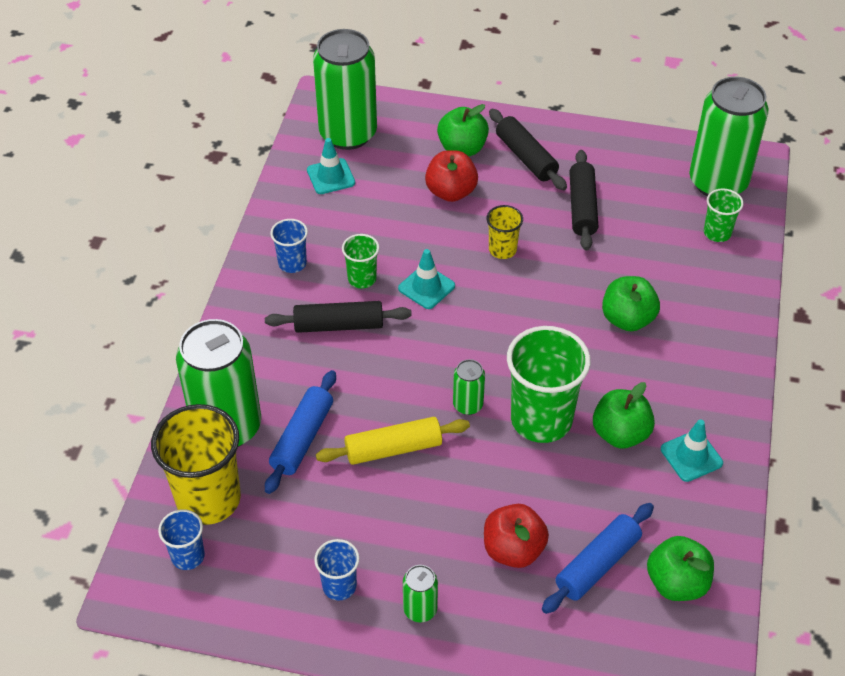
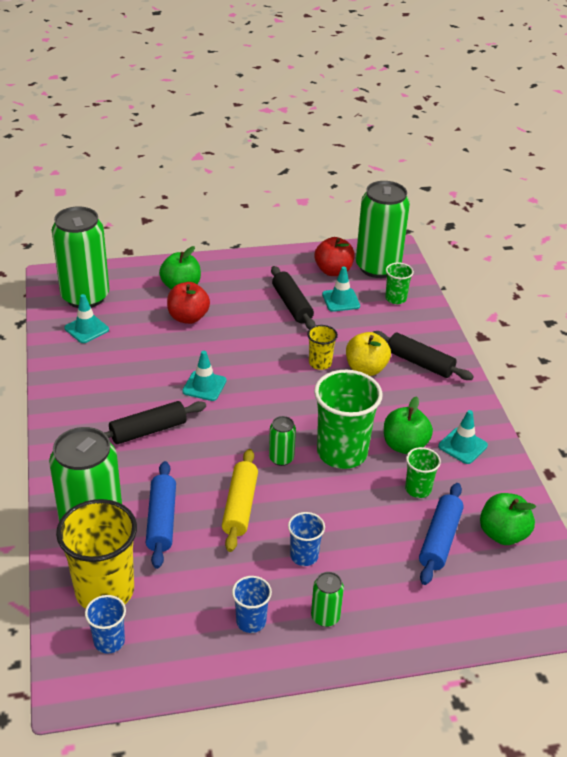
camera: 25 degrees left, 10 degrees down
blue cup [270,219,308,273] -> blue cup moved to [288,512,325,566]
yellow rolling pin [316,417,470,465] -> yellow rolling pin turned 45 degrees counterclockwise [222,449,258,552]
green cup [342,234,379,288] -> green cup moved to [405,447,441,498]
red apple [484,504,549,568] -> red apple moved to [315,237,355,276]
yellow cup [486,205,523,259] -> yellow cup moved to [307,325,338,370]
black rolling pin [489,109,567,190] -> black rolling pin moved to [373,331,474,380]
green apple [602,276,660,331] -> yellow apple [346,332,391,376]
none -> turquoise traffic cone [322,266,360,312]

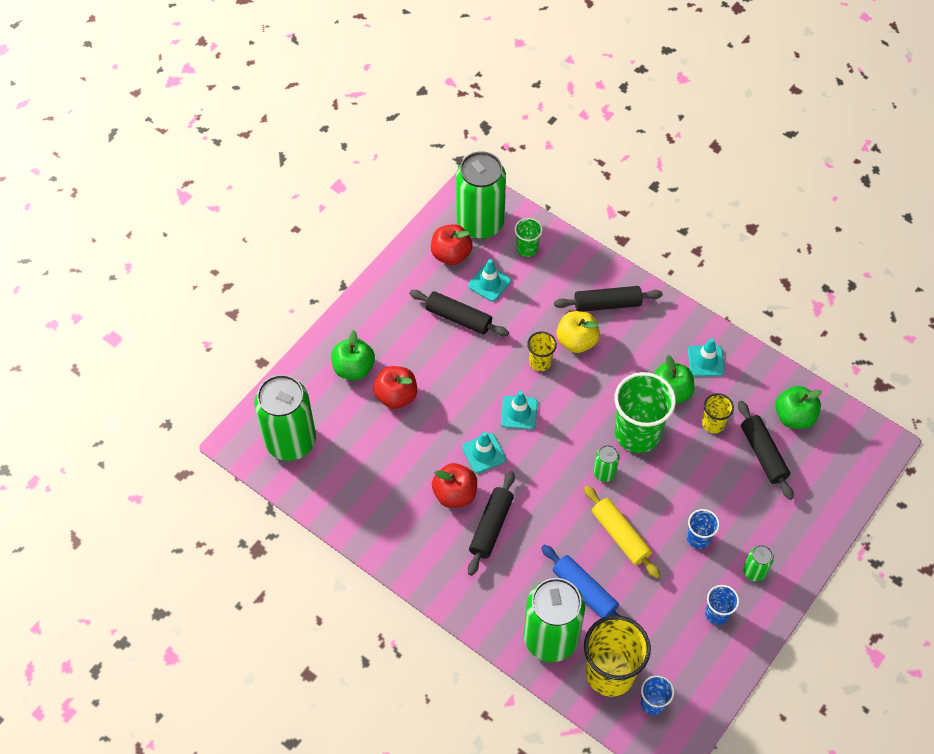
camera: 40 degrees left, 20 degrees up
turquoise traffic cone [64,294,109,343] -> turquoise traffic cone moved to [501,391,538,430]
green cup [405,447,441,498] -> yellow cup [702,393,734,433]
blue rolling pin [419,483,464,585] -> black rolling pin [738,401,794,500]
none -> red apple [432,463,477,508]

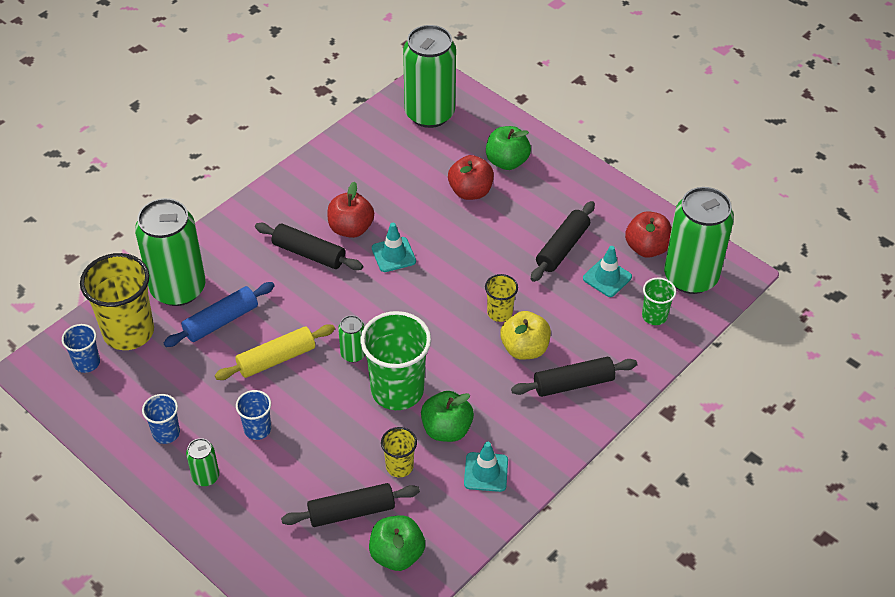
camera: 95 degrees right, 10 degrees down
turquoise traffic cone [501,391,538,430] -> none
black rolling pin [554,286,663,312] -> black rolling pin turned 75 degrees clockwise [511,357,637,397]

